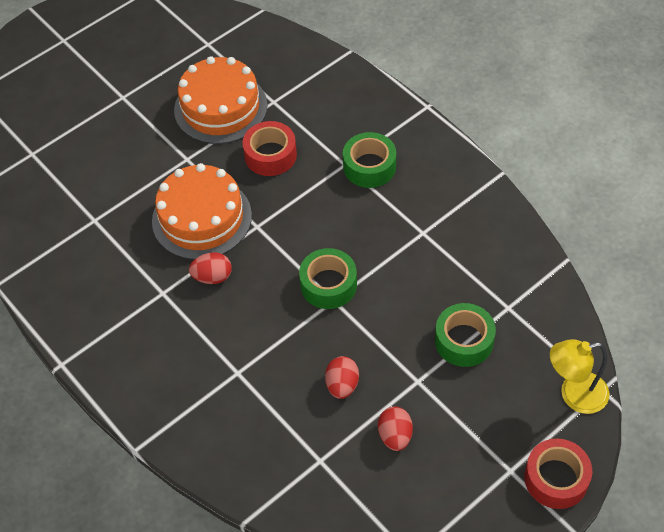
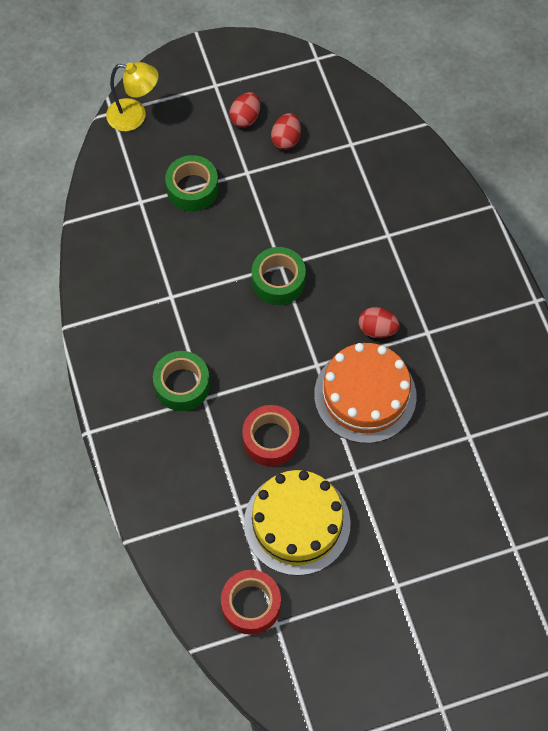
camera: 160 degrees left, 10 degrees up
orange cake [174,56,267,144] -> yellow cake [244,470,351,576]
red egg [325,356,359,399] -> red egg moved to [229,92,260,128]
red tape [524,438,592,509] -> red tape moved to [221,570,281,635]

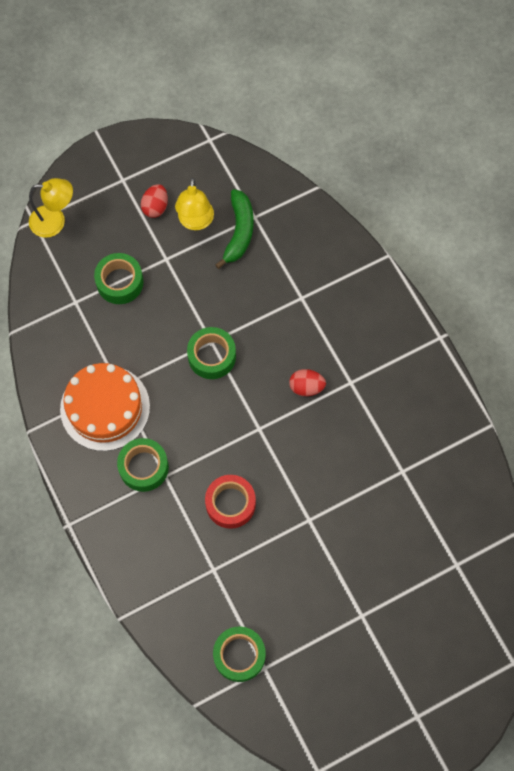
camera: 10 degrees left, 5 degrees up
red tape [221,570,281,635] -> green tape [213,626,266,682]
yellow cake [244,470,351,576] -> none
red egg [271,113,301,150] -> yellow lamp [175,178,214,230]
orange cake [314,343,417,443] -> orange cake moved to [60,363,150,451]
none -> green banana [215,189,254,269]

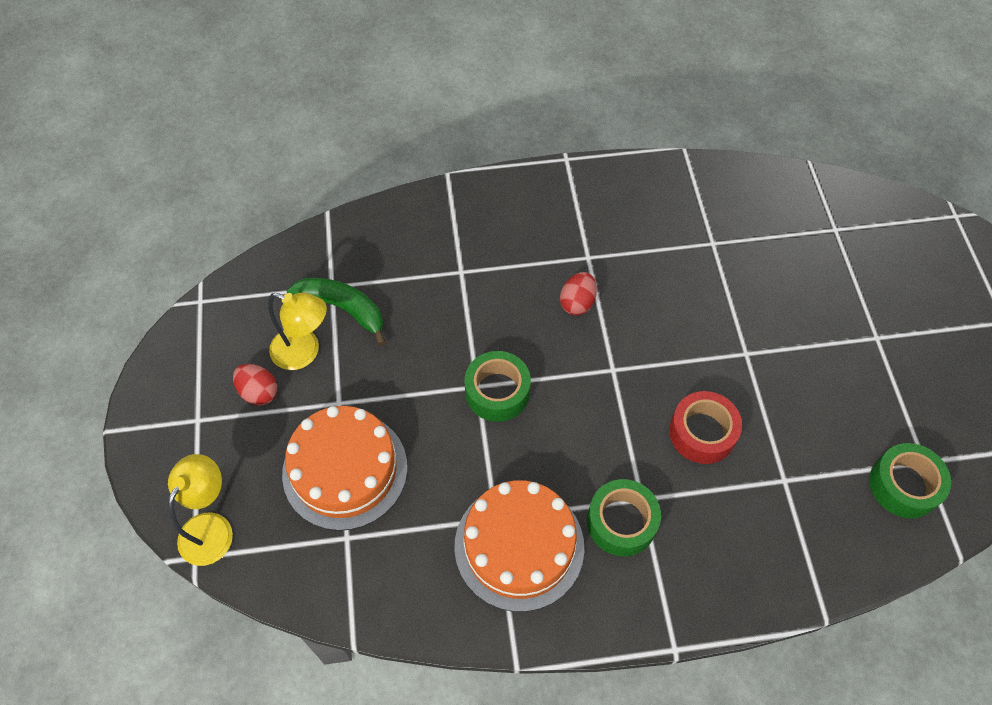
camera: 70 degrees left, 10 degrees down
green tape [94,253,144,304] -> orange cake [282,406,407,531]

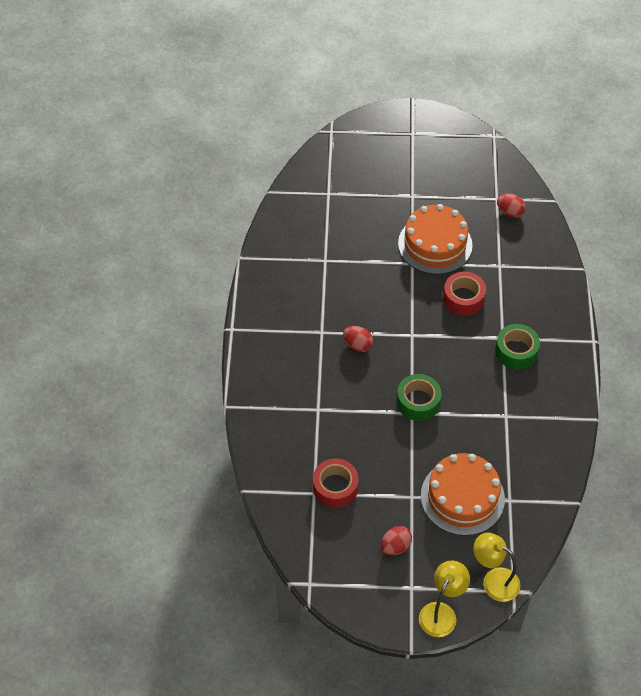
camera: 80 degrees left, 5 degrees down
yellow lamp [268,293,327,370] -> yellow lamp moved to [419,560,470,637]
green banana [287,278,386,346] -> red tape [313,458,359,508]
orange cake [454,480,584,612] -> orange cake moved to [398,204,472,274]
green tape [869,443,951,519] -> red egg [497,194,525,218]

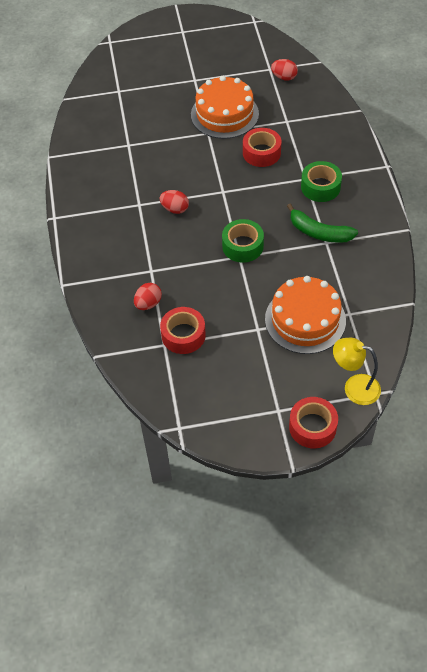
camera: 10 degrees left, 0 degrees up
red egg [381,526,412,555] -> red egg moved to [134,283,162,310]
yellow lamp [419,560,470,637] -> red tape [289,397,338,448]
none -> green banana [287,204,358,243]

